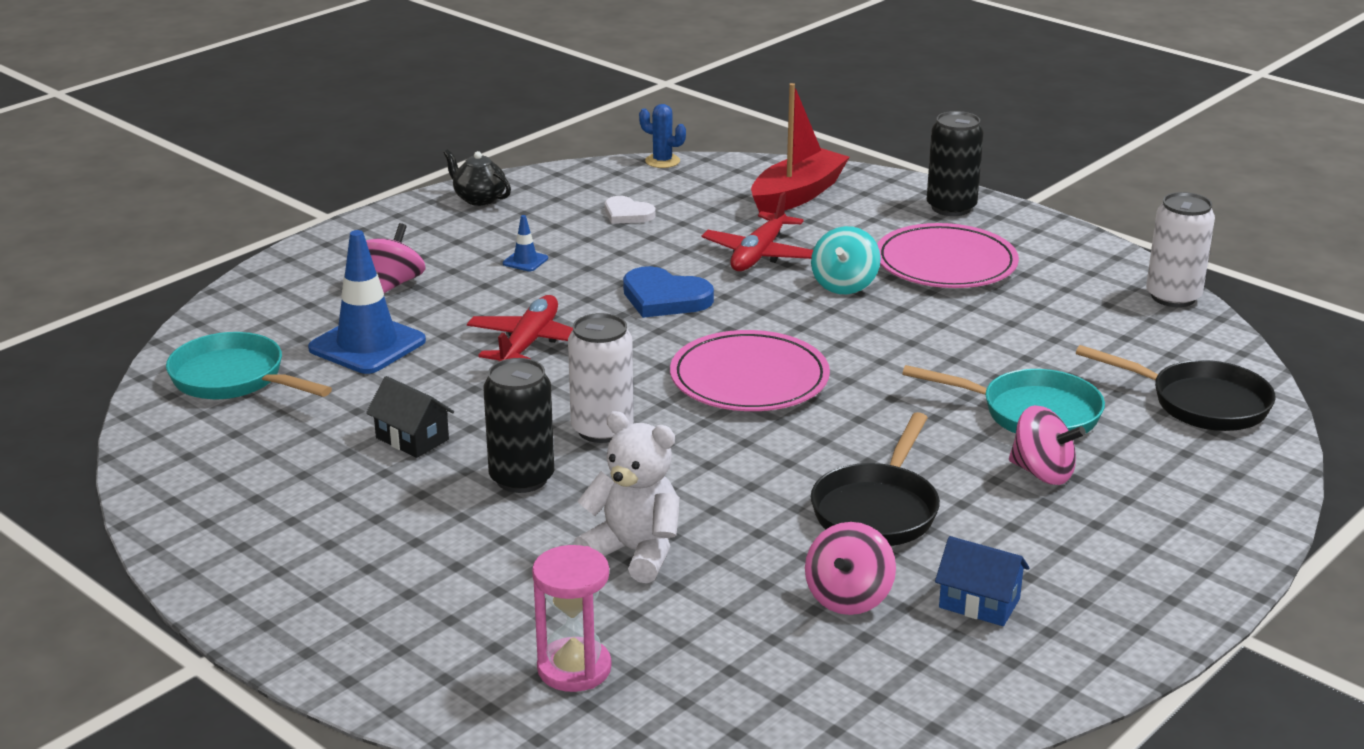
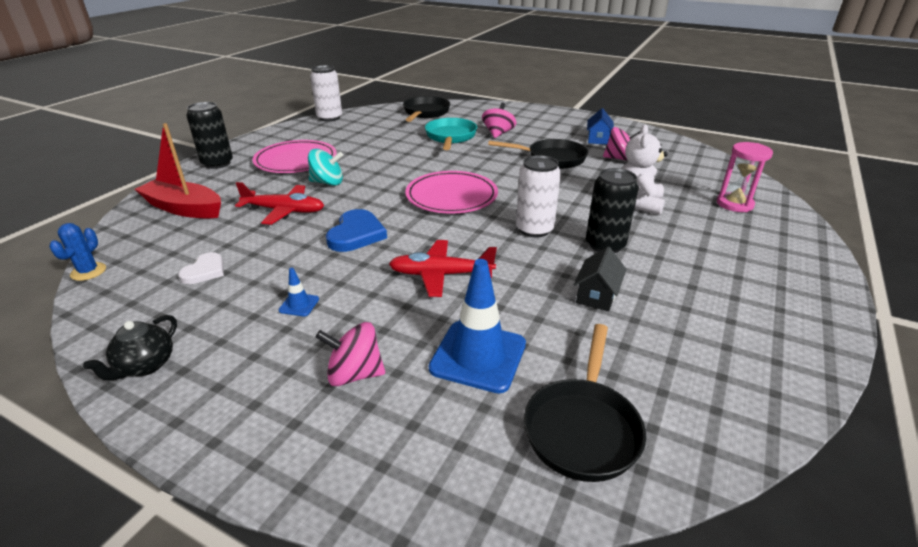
camera: 105 degrees left, 5 degrees up
turquoise pan [166,332,332,399] -> black pan [524,324,646,482]

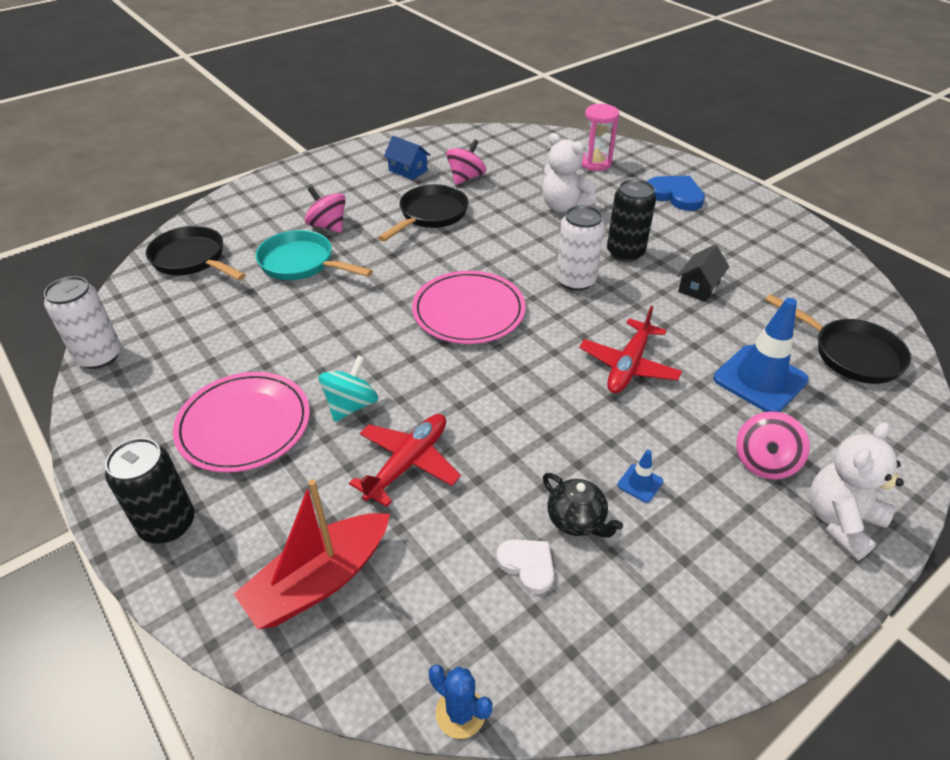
camera: 65 degrees left, 10 degrees up
black teapot [83,315,177,381] -> black teapot moved to [543,473,623,538]
blue heart [326,209,387,252] -> blue heart moved to [647,176,705,211]
black house [573,247,627,311] -> black house turned 75 degrees clockwise [677,245,729,302]
none -> white teddy bear [809,422,904,560]

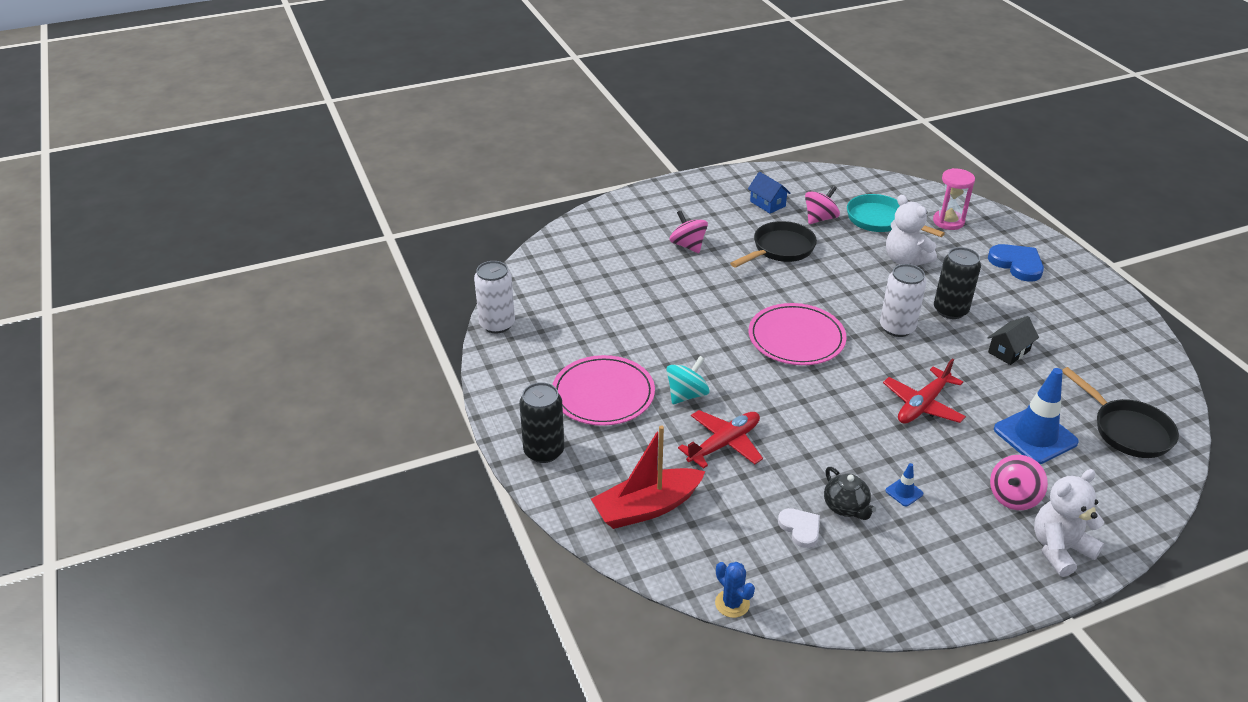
camera: 15 degrees right, 5 degrees down
black pan [146,226,246,281] -> none
turquoise pan [256,230,373,280] -> turquoise pan moved to [847,194,945,237]

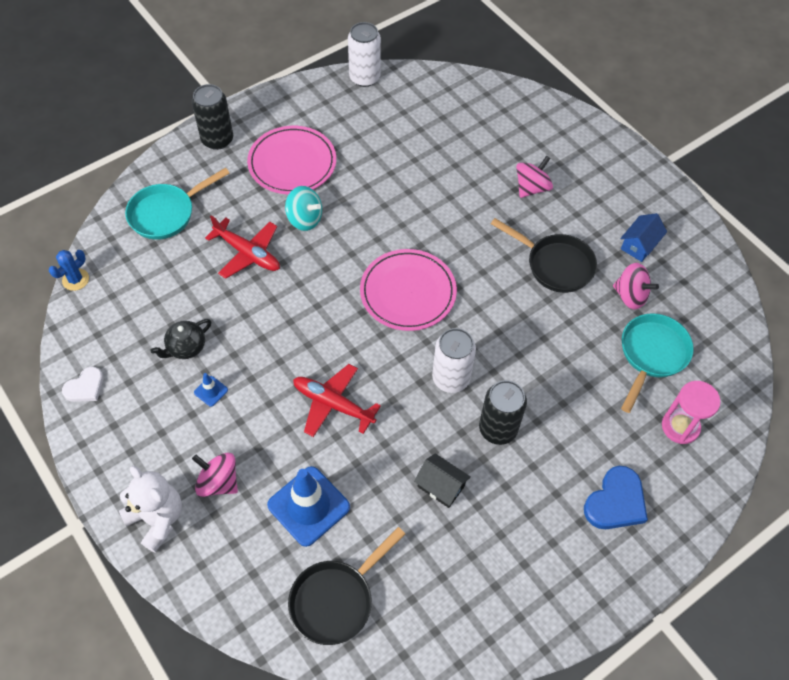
camera: 75 degrees right, 20 degrees up
red boat [591,425,706,529] -> turquoise pan [125,168,230,240]
white heart [778,508,820,548] -> white heart moved to [62,367,103,402]
white teddy bear [886,195,937,266] -> none

